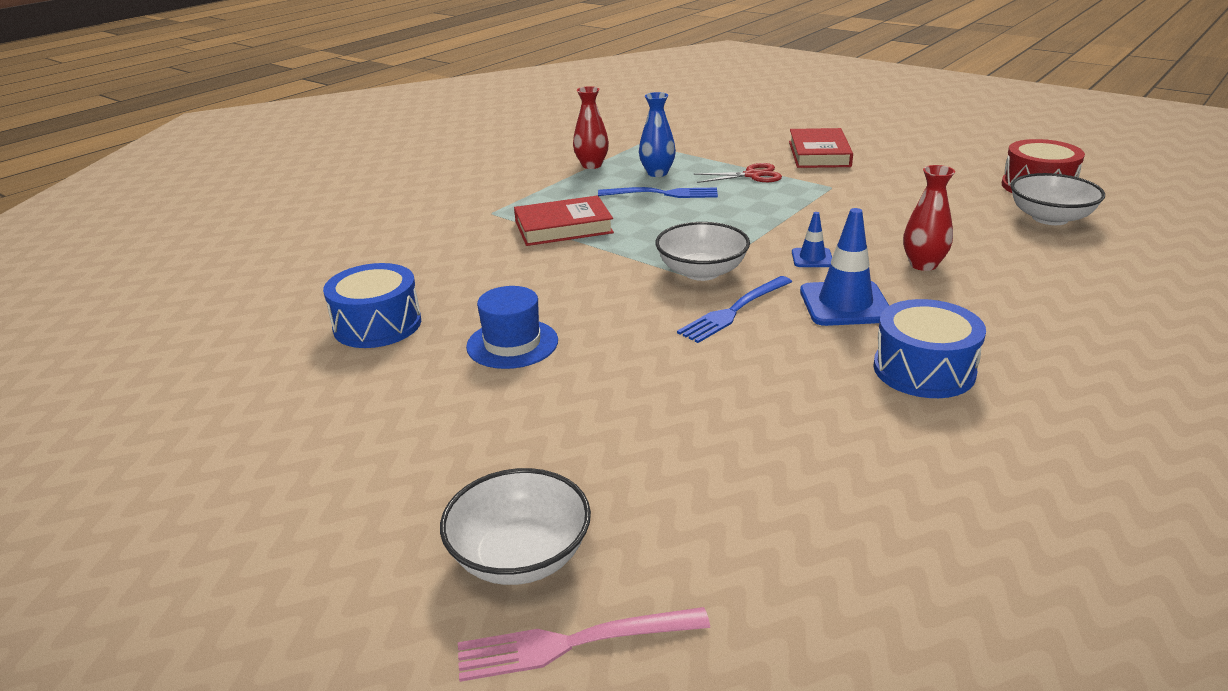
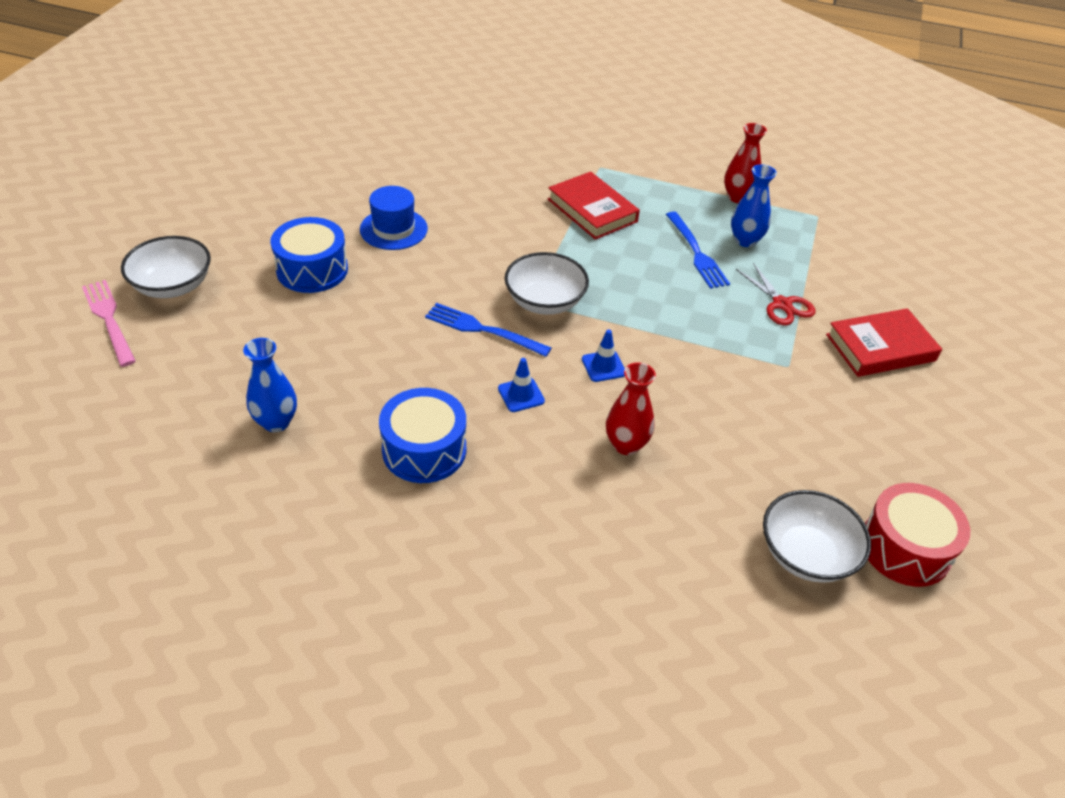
camera: 65 degrees right, 15 degrees up
blue drum [323,263,421,348] -> blue drum moved to [271,217,348,293]
blue traffic cone [800,208,889,326] -> blue traffic cone [498,358,545,412], size x0.54
none -> blue vase [243,338,297,432]

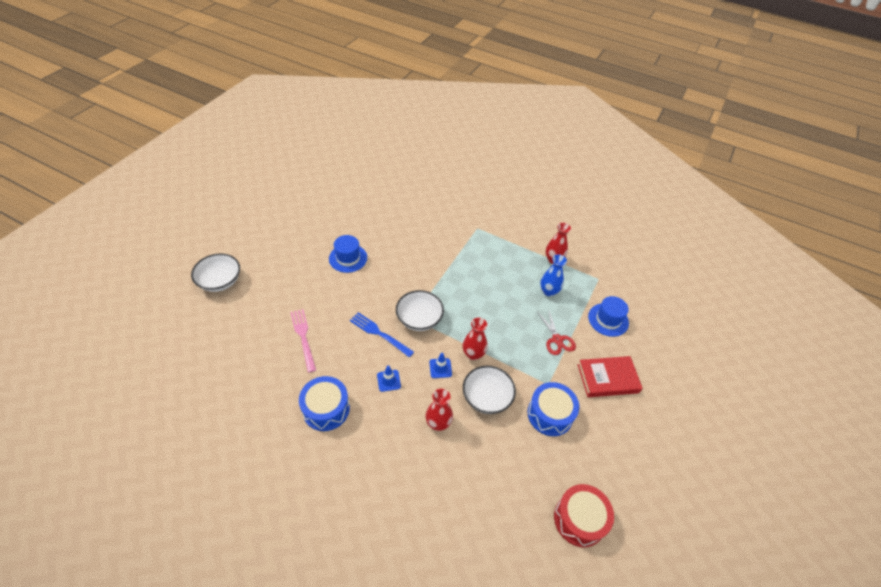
camera: 10 degrees right, 5 degrees up
pink fork [82,280,136,367] -> pink fork moved to [290,309,316,373]
blue vase [243,338,297,432] -> none
blue drum [271,217,348,293] -> blue drum moved to [527,382,579,436]
red book [548,172,640,240] -> none
blue fork [666,212,730,289] -> none
white bowl [763,490,871,583] -> white bowl moved to [463,366,516,414]
none -> red vase [463,318,488,360]
none -> blue hat [588,296,629,337]

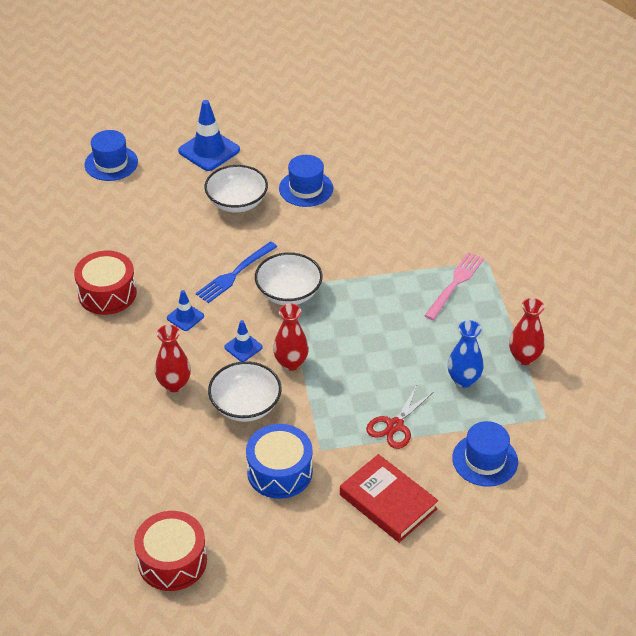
camera: 55 degrees right, 5 degrees down
white bowl [191,253,240,292] -> white bowl moved to [204,165,268,213]
pink fork [290,309,316,373] -> pink fork moved to [424,252,484,320]
blue drum [299,376,350,431] -> red drum [74,250,137,315]
blue fork [350,312,414,357] -> blue fork turned 135 degrees counterclockwise [196,241,277,303]
none -> blue hat [85,130,138,181]
none -> blue traffic cone [178,100,240,171]

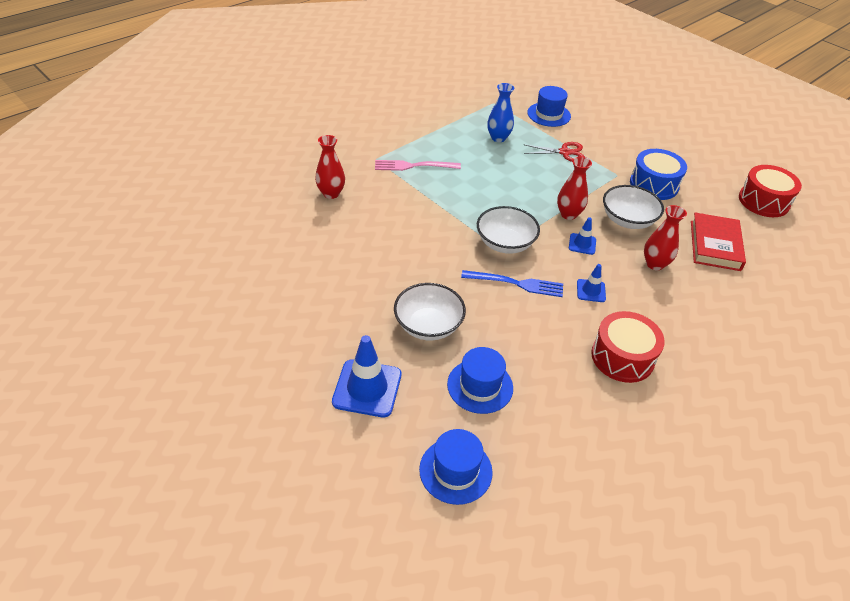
camera: 125 degrees left, 0 degrees up
blue hat [279,155,333,207] -> blue hat moved to [447,347,513,414]
red book [340,454,438,543] -> red book moved to [691,212,746,271]
red vase [509,298,545,365] -> red vase moved to [315,135,345,199]

